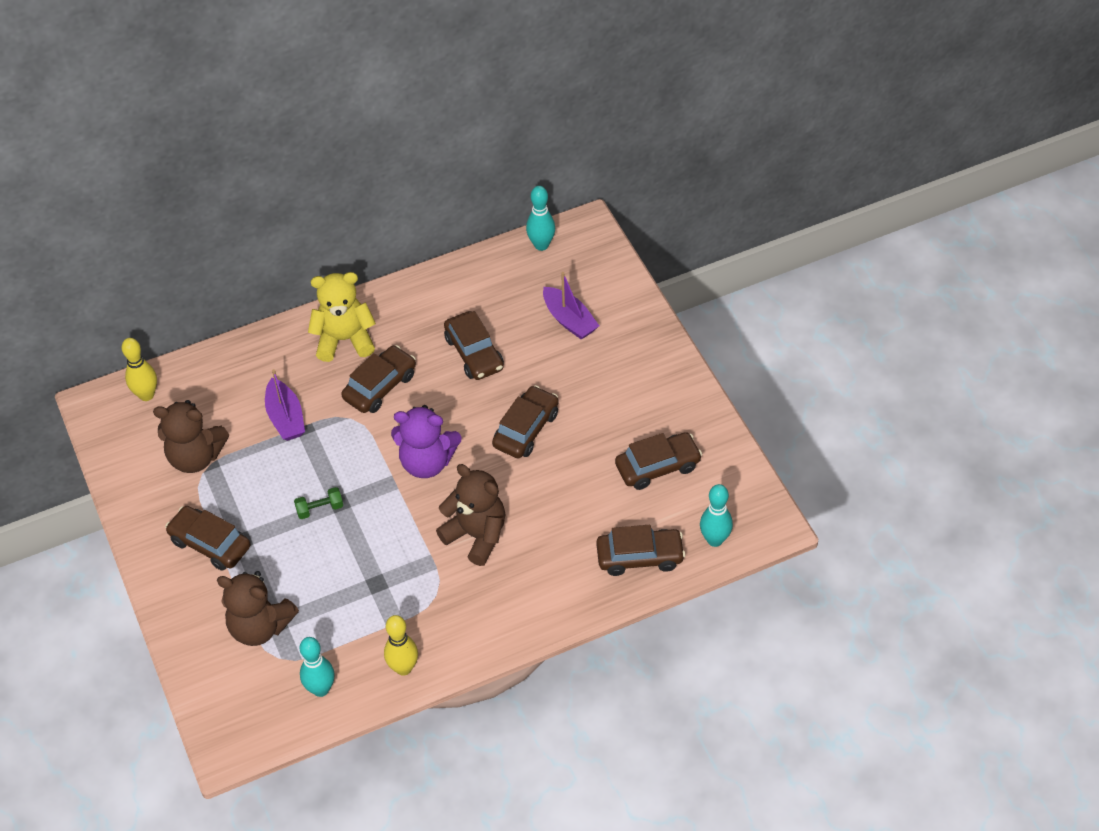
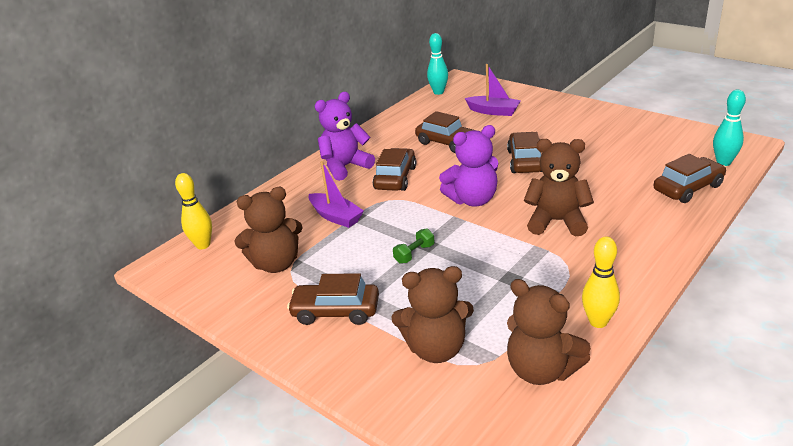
camera: 25 degrees left, 20 degrees down
turquoise bowling pin [300,637,335,697] -> brown teddy bear [507,279,591,385]
yellow teddy bear [308,272,376,362] -> purple teddy bear [315,92,375,181]
brown car [615,432,702,490] -> none

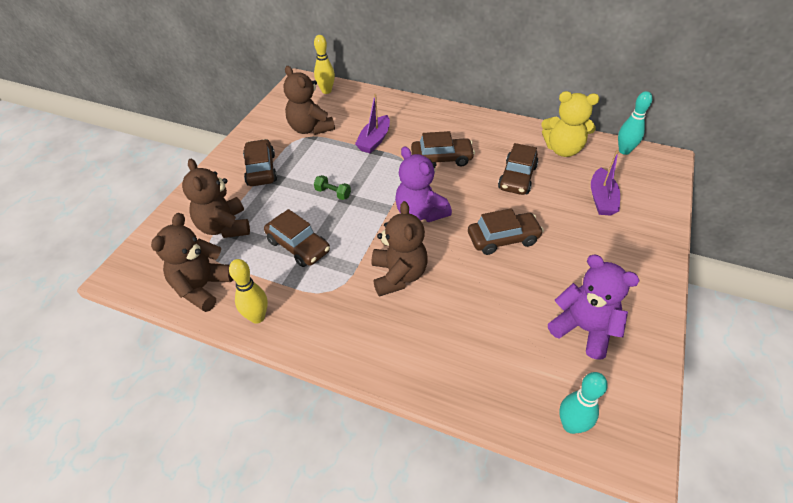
camera: 70 degrees right, 15 degrees up
purple teddy bear [315,92,375,181] -> purple teddy bear moved to [548,255,640,360]
brown car [654,154,726,203] -> brown car moved to [264,209,330,267]
none -> yellow teddy bear [541,91,599,157]

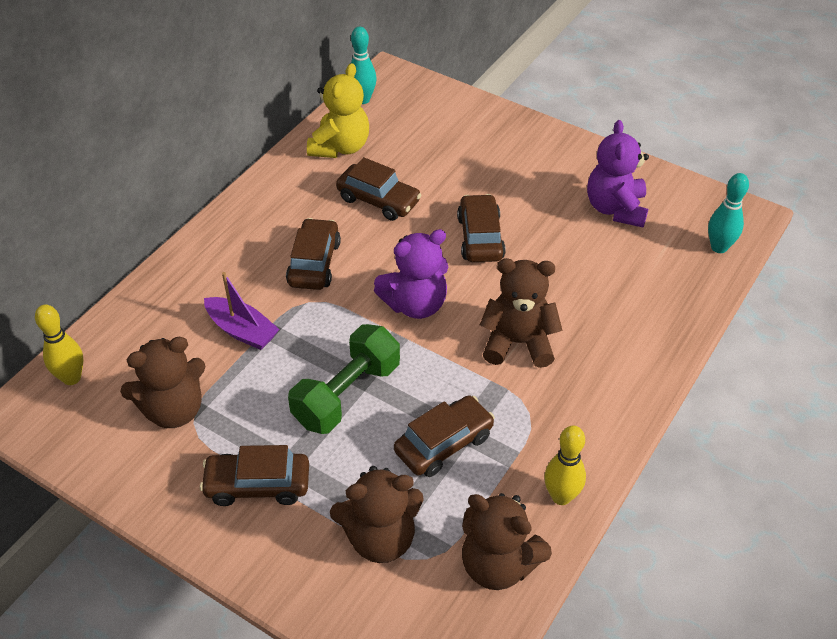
camera: 80 degrees left, 0 degrees up
green dumbbell [314,175,351,200] -> green dumbbell [288,324,400,434], size x2.21
purple teddy bear [548,255,640,360] -> purple teddy bear turned 45 degrees counterclockwise [587,120,649,227]
purple boat [591,150,620,216] -> none

